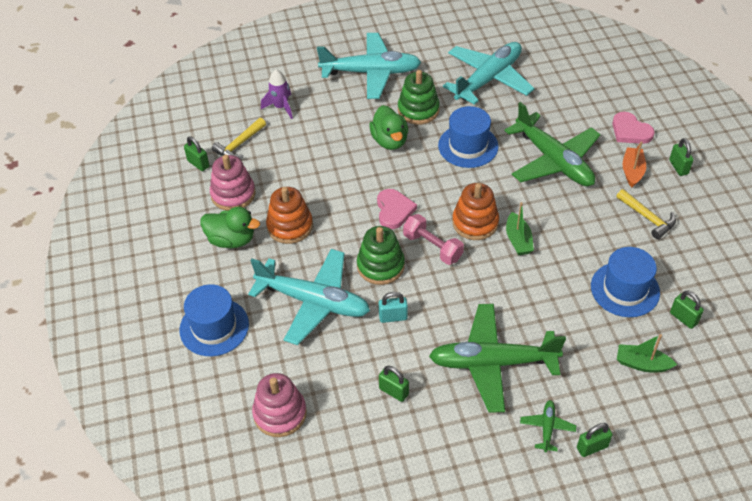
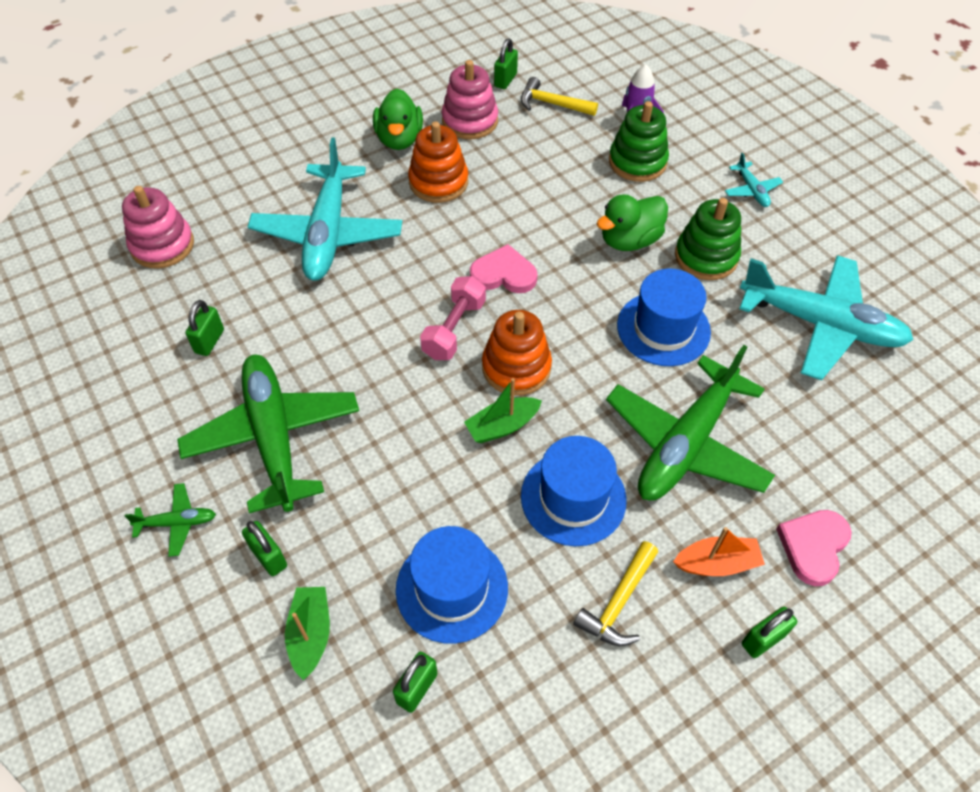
camera: 70 degrees right, 5 degrees up
blue hat [179,284,249,356] -> blue hat moved to [521,436,627,546]
turquoise plane [317,33,421,99] -> turquoise plane [725,153,783,207], size x0.42
green stacking toy [357,226,405,285] -> green stacking toy moved to [609,101,669,182]
pink heart [377,189,417,229] -> pink heart turned 150 degrees counterclockwise [470,244,537,293]
turquoise padlock [379,292,408,323] -> none
green padlock [577,423,613,457] -> green padlock moved to [242,521,287,576]

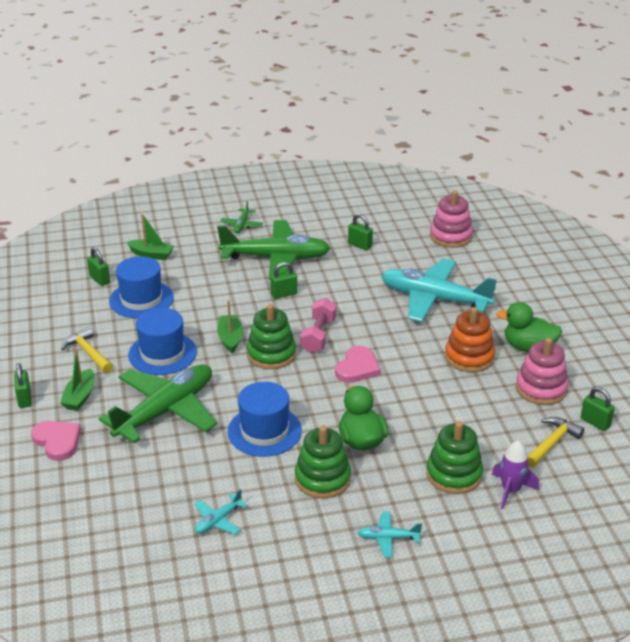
camera: 110 degrees right, 20 degrees down
green padlock [242,521,287,576] -> green padlock moved to [270,262,297,299]
pink dumbbell [420,276,486,360] -> pink dumbbell turned 60 degrees clockwise [300,298,337,353]
orange stacking toy [482,310,552,396] -> green stacking toy [247,304,296,369]
green plane [606,345,775,501] -> green plane turned 75 degrees clockwise [99,364,217,443]
orange boat [673,527,765,576] -> green boat [60,349,95,411]
turquoise plane [739,255,913,380] -> turquoise plane [195,489,248,534], size x0.42

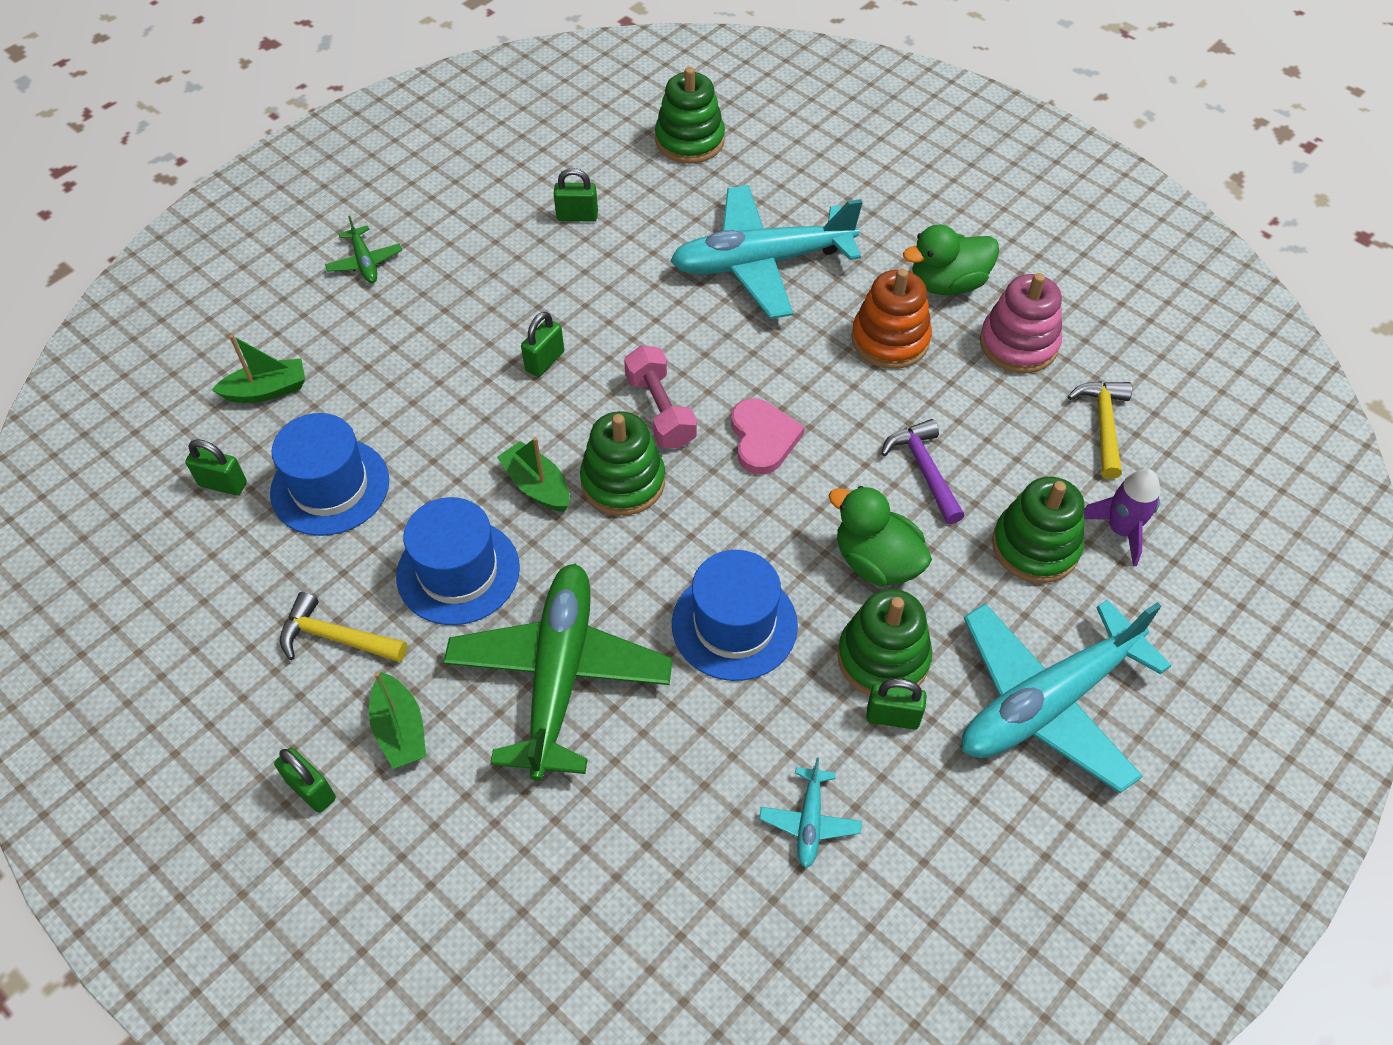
camera: 35 degrees left, 20 degrees up
pink heart [31,421,81,461] -> none
green plane [217,220,330,280] -> none
turquoise plane [357,511,422,557] -> turquoise plane [962,600,1172,793], size x2.37
pink stacking toy [430,190,473,248] -> green stacking toy [655,67,725,163]
green padlock [581,387,615,431] -> green padlock moved to [866,678,926,729]
none -> purple hammer [881,419,965,525]

